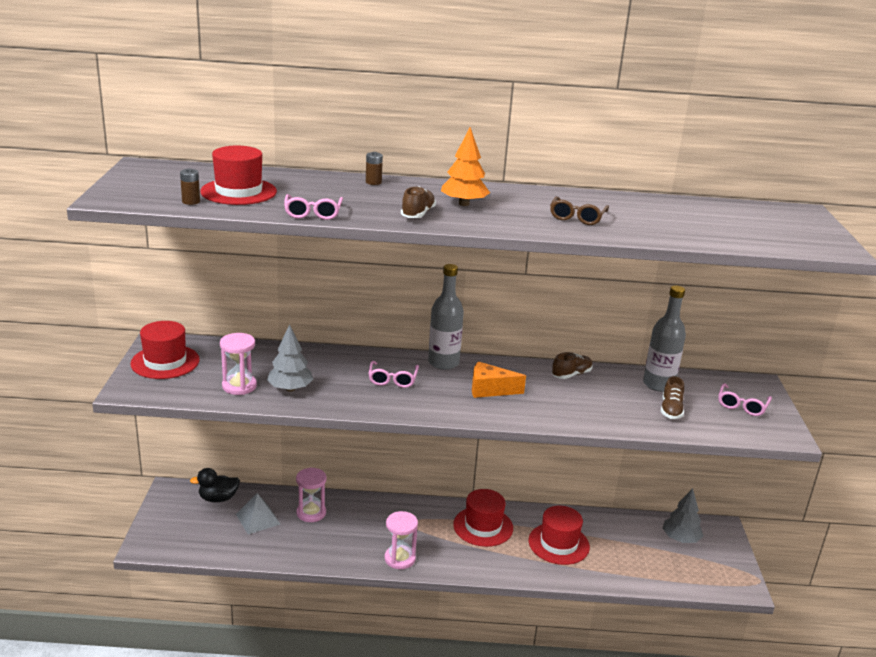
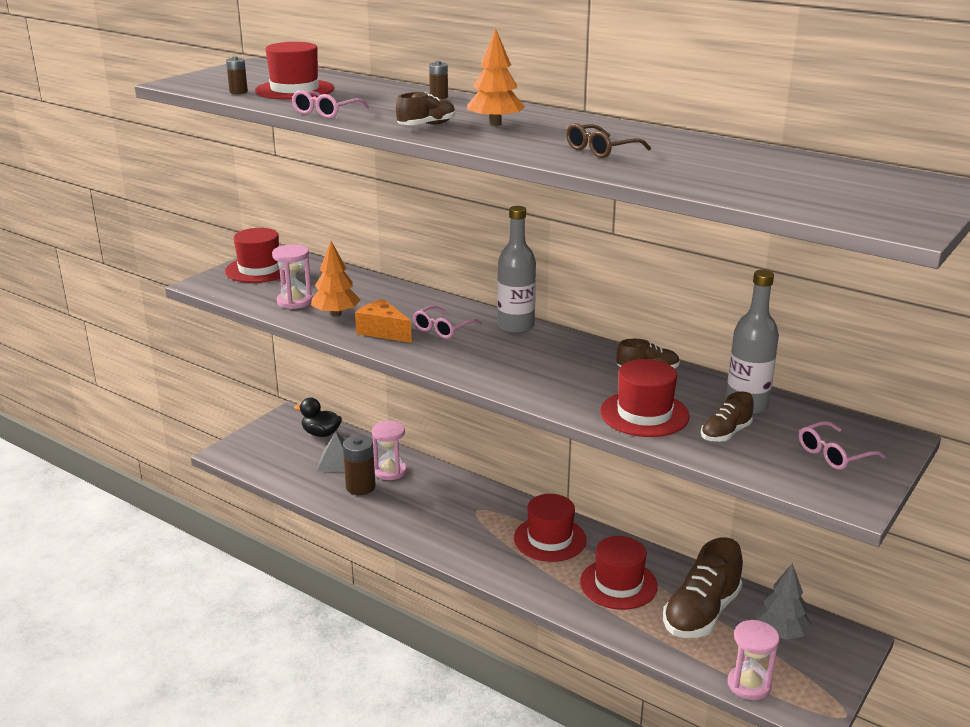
camera: 35 degrees right, 0 degrees up
grey tree [267,324,313,392] -> orange tree [311,241,360,316]
pink hourglass [384,511,418,569] -> pink hourglass moved to [728,620,780,700]
orange cheese [472,361,526,398] -> orange cheese moved to [355,299,412,343]
none -> brown battery [343,435,375,495]
none -> red hat [600,359,690,437]
none -> brown shoe [663,537,743,638]

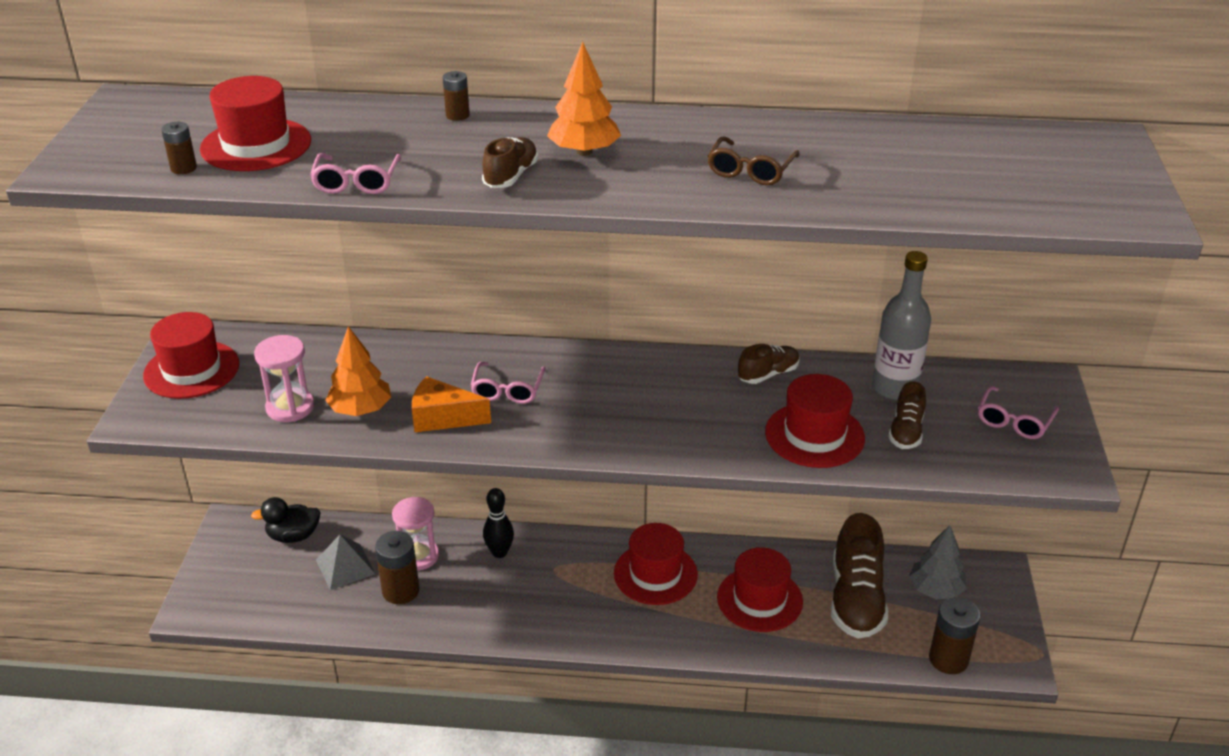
camera: 30 degrees left, 10 degrees up
grey bottle [497,206,536,334] -> none
pink hourglass [728,620,780,700] -> brown battery [929,597,980,674]
none -> black bowling pin [483,488,514,558]

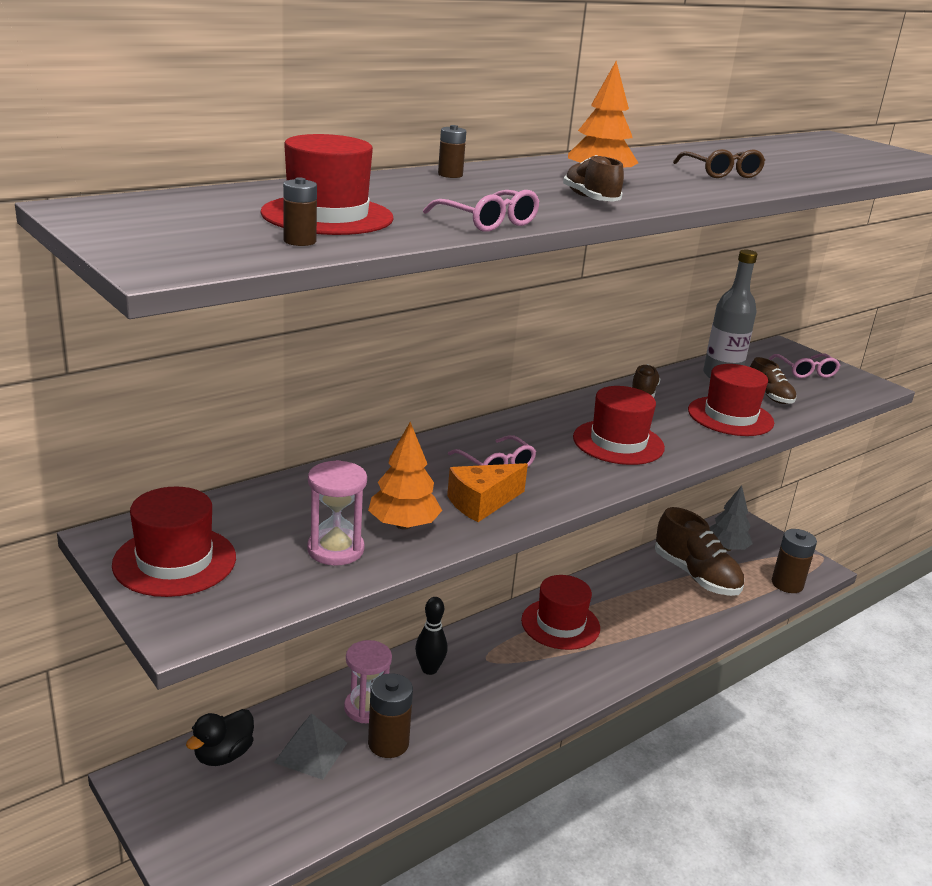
camera: 45 degrees left, 10 degrees down
red hat [717,547,803,632] -> red hat moved to [573,386,665,465]

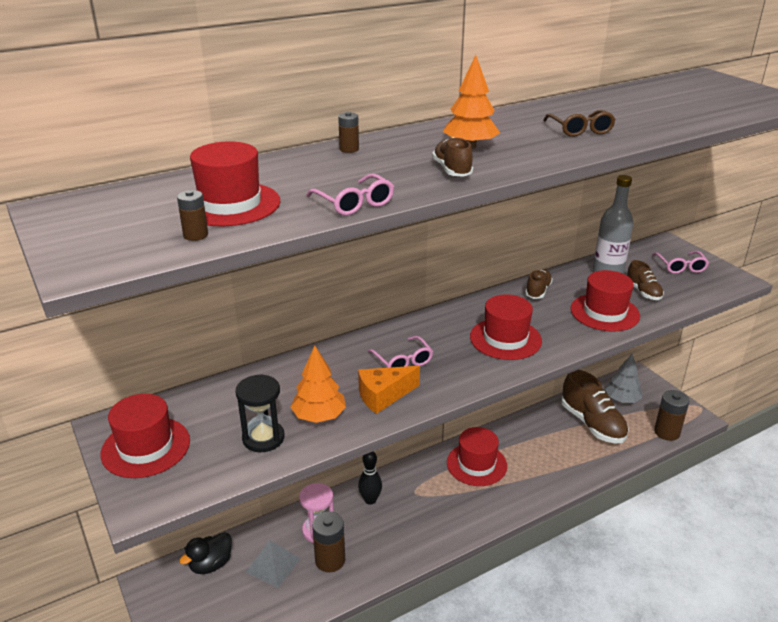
camera: 10 degrees right, 5 degrees up
pink hourglass [307,460,367,566] -> black hourglass [235,374,285,452]

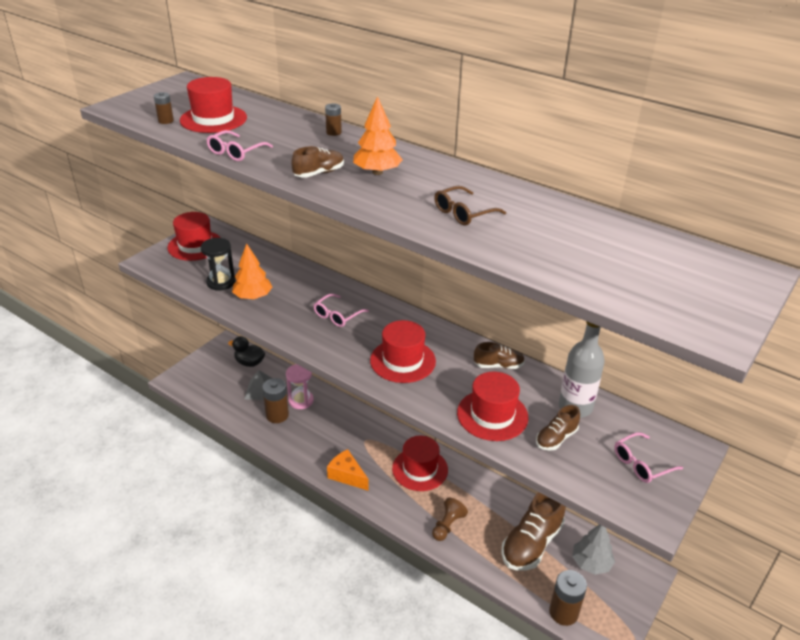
camera: 65 degrees right, 5 degrees up
orange cheese [358,366,420,414] -> orange cheese moved to [327,449,369,491]
black bowling pin [358,451,382,505] -> none
none -> brown pawn [432,498,468,541]

